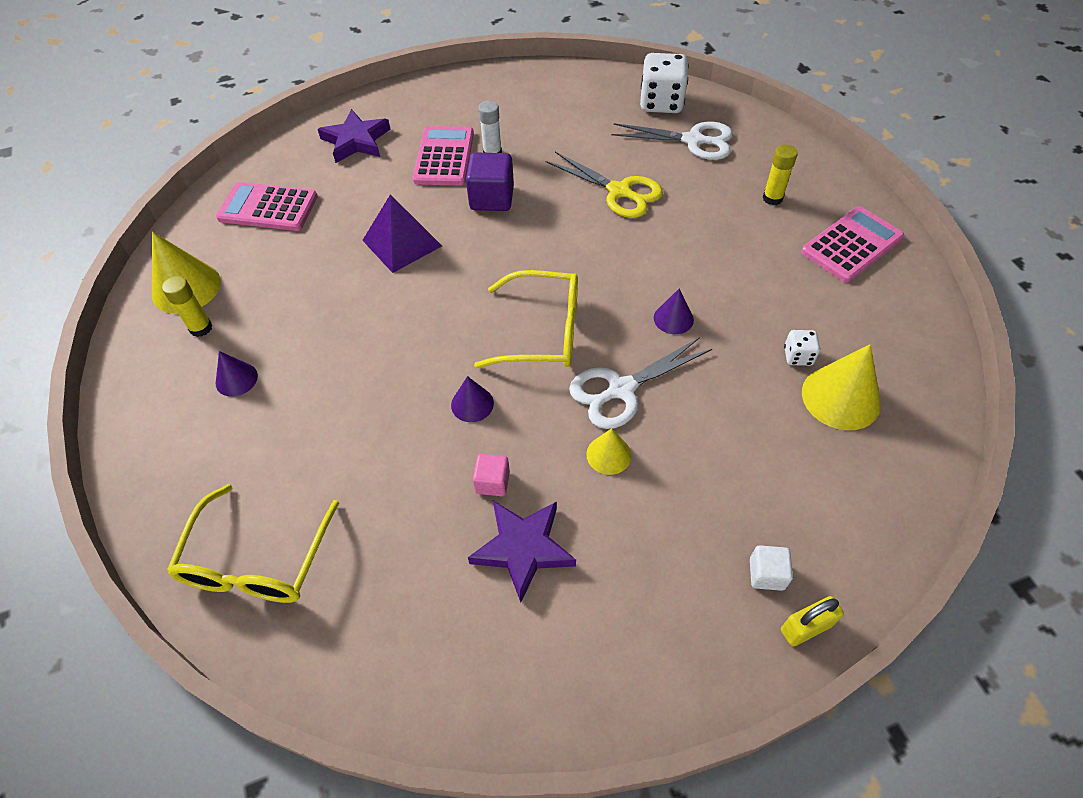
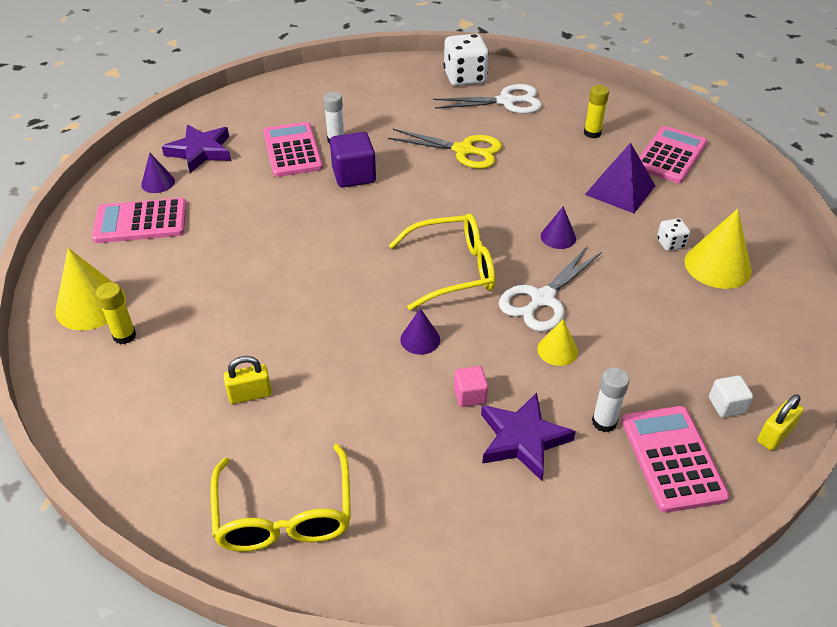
camera: 20 degrees left, 10 degrees down
purple cone [216,351,258,397] -> purple cone moved to [141,153,175,193]
purple pyramid [362,194,442,273] -> purple pyramid moved to [585,142,655,213]
none -> yellow padlock [224,356,272,404]
none -> white glue stick [592,368,630,432]
none -> pink calculator [622,406,729,513]

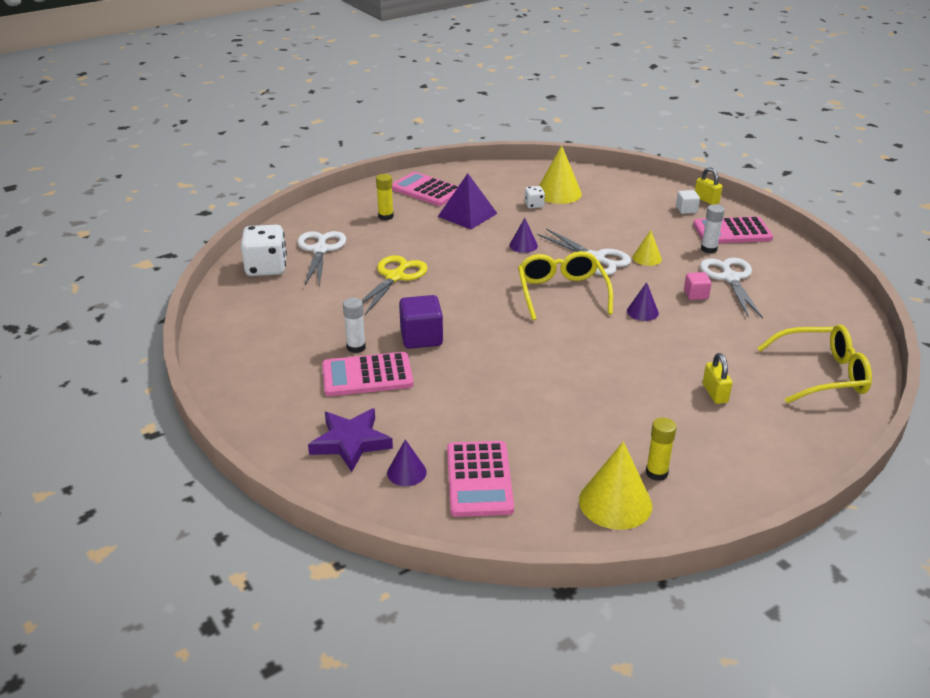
camera: 85 degrees left, 10 degrees down
purple star [481,393,576,481] -> white scissors [700,257,763,318]

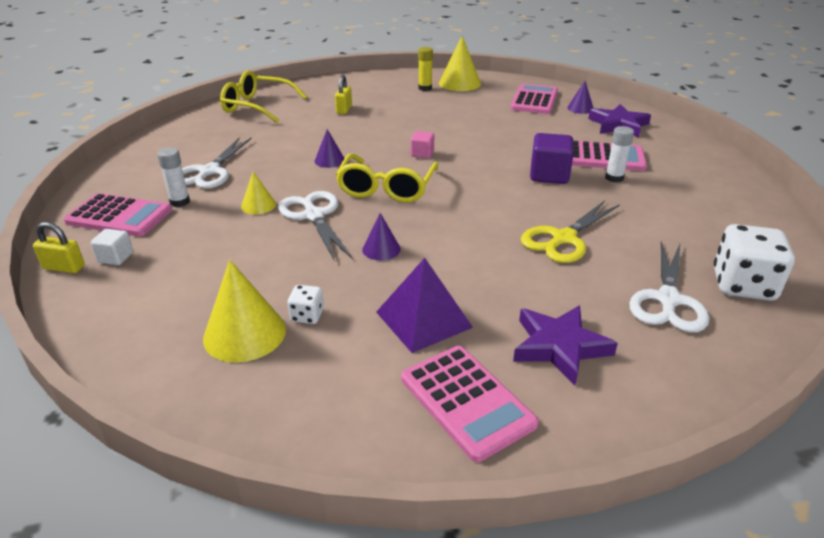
camera: 160 degrees left, 0 degrees up
yellow glue stick [376,174,394,220] -> purple star [513,305,618,385]
pink cube [684,272,712,300] -> pink cube moved to [411,131,434,158]
yellow padlock [695,167,722,205] -> yellow padlock turned 60 degrees counterclockwise [33,222,85,273]

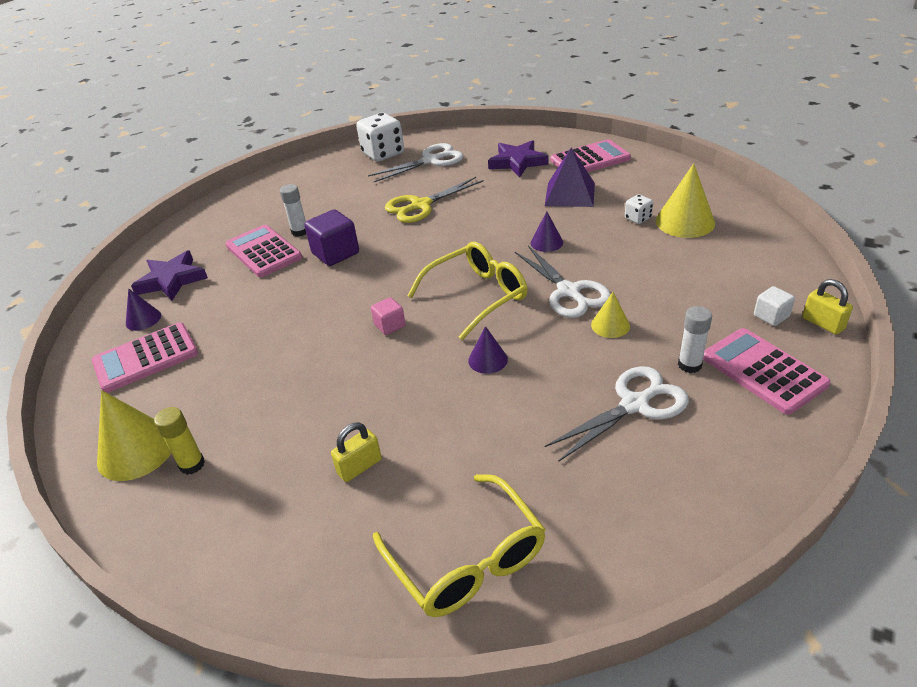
camera: 135 degrees left, 5 degrees up
white scissors [278,191,352,260] -> white scissors turned 45 degrees counterclockwise [515,246,611,318]
pink calculator [401,346,539,462] -> pink calculator turned 60 degrees clockwise [550,139,631,172]
yellow scissors [521,201,620,263] -> yellow scissors turned 150 degrees clockwise [385,177,484,223]

